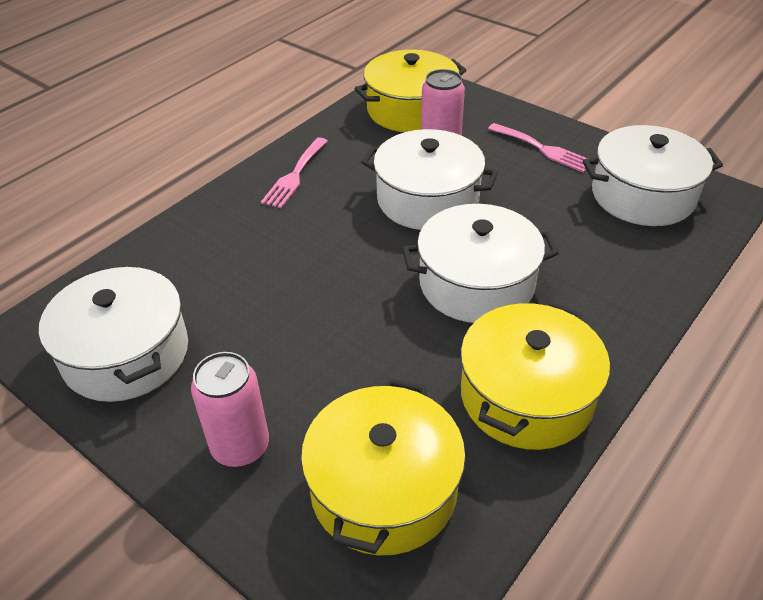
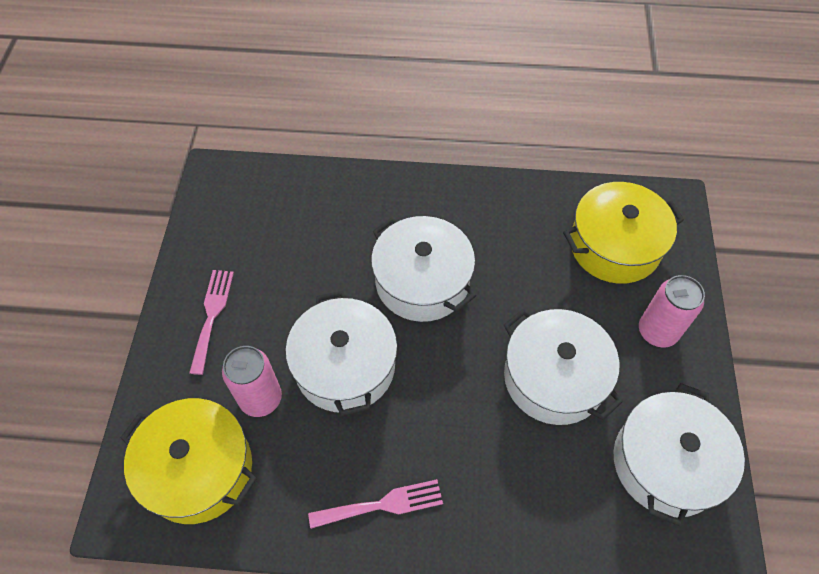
camera: 125 degrees left, 15 degrees up
yellow pot [460,301,610,450] -> none
white pot [583,125,723,226] -> white pot moved to [504,309,623,425]

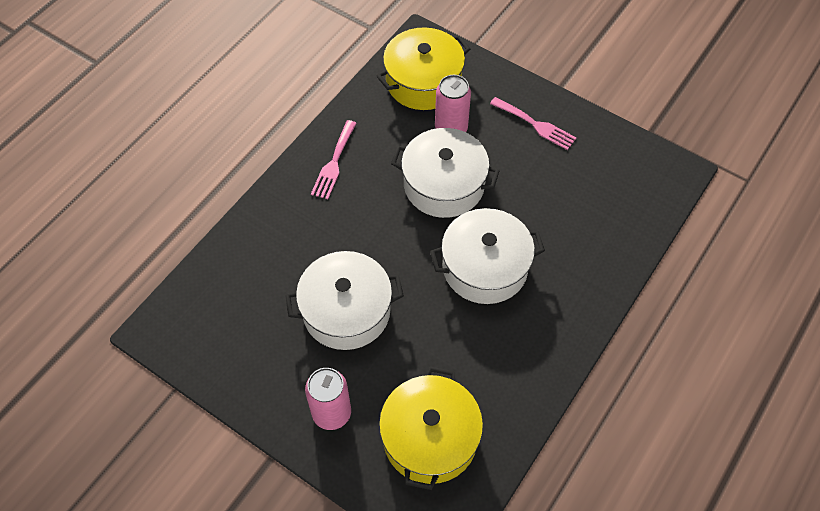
camera: 120 degrees right, 0 degrees up
white pot [613,383,745,526] -> none

